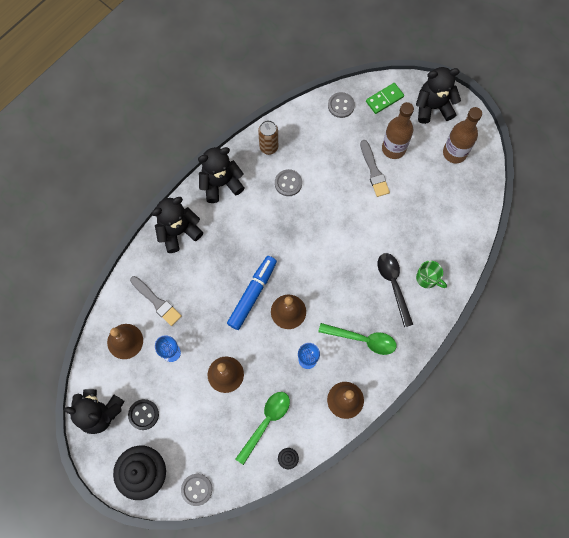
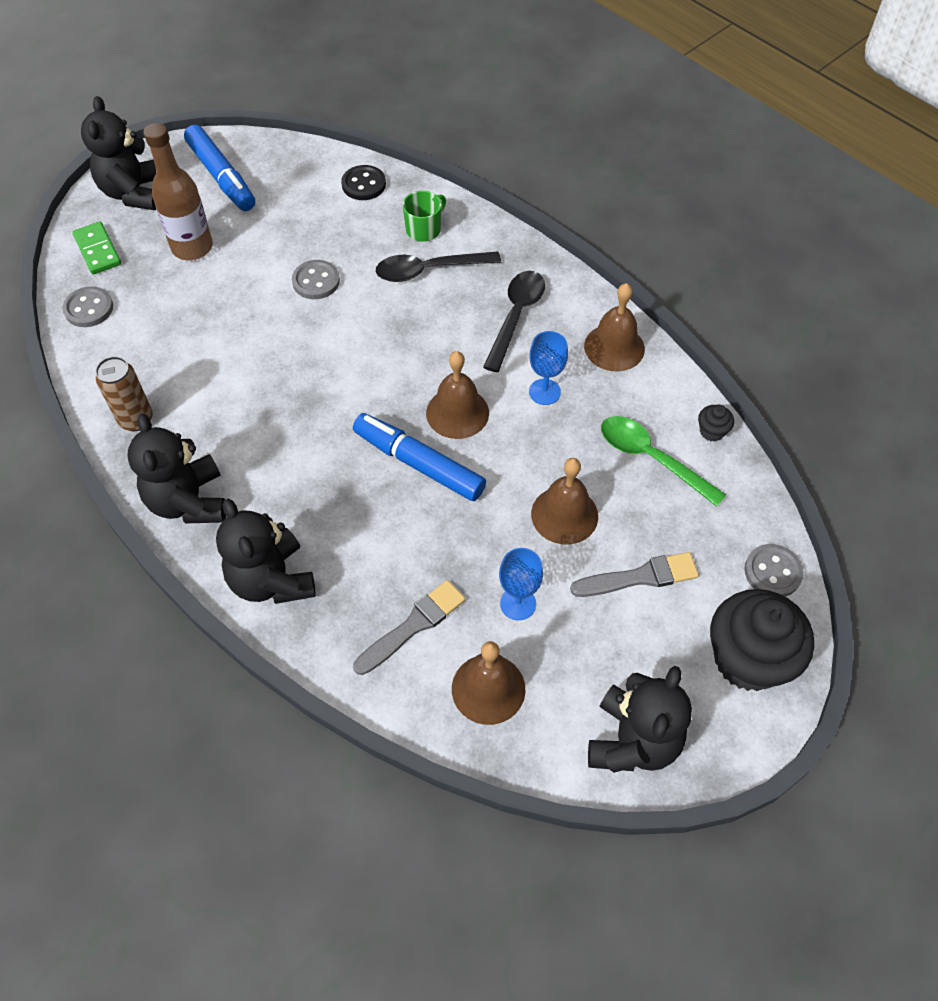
camera: 85 degrees left, 15 degrees down
black button [128,399,159,430] -> black button moved to [341,165,386,200]
grey button [275,169,302,196] -> grey button moved to [292,260,340,299]
green spoon [318,323,396,355] -> black spoon [483,271,545,372]
grey brush [360,140,390,197] -> grey brush moved to [570,552,699,597]
brown bottle [443,107,482,163] -> blue marker [184,125,255,211]

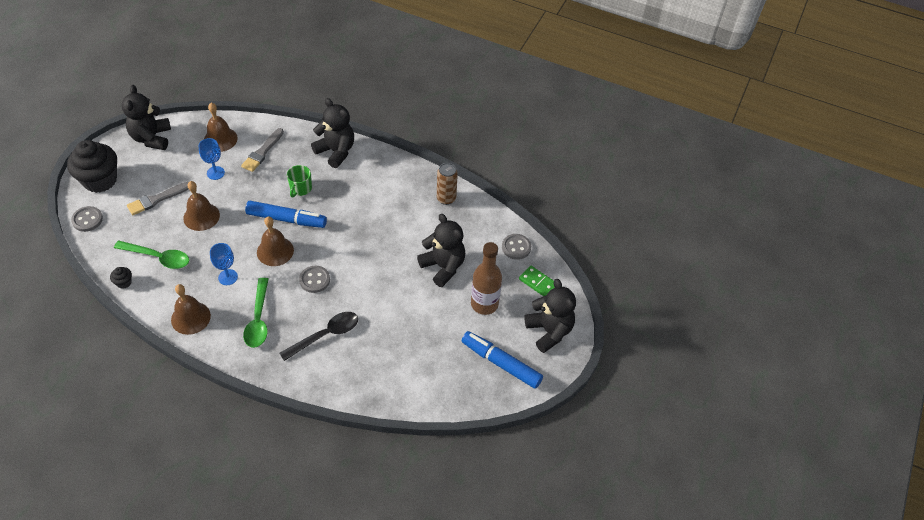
camera: 155 degrees right, 5 degrees down
black teddy bear [127,414,226,523] -> black teddy bear moved to [417,214,465,287]
grey button [292,260,340,299] -> grey button moved to [299,266,330,293]
black button [341,165,386,200] -> none
green mug [403,191,446,242] -> green mug moved to [287,165,312,197]
black spoon [483,271,545,372] -> green spoon [243,278,268,348]

